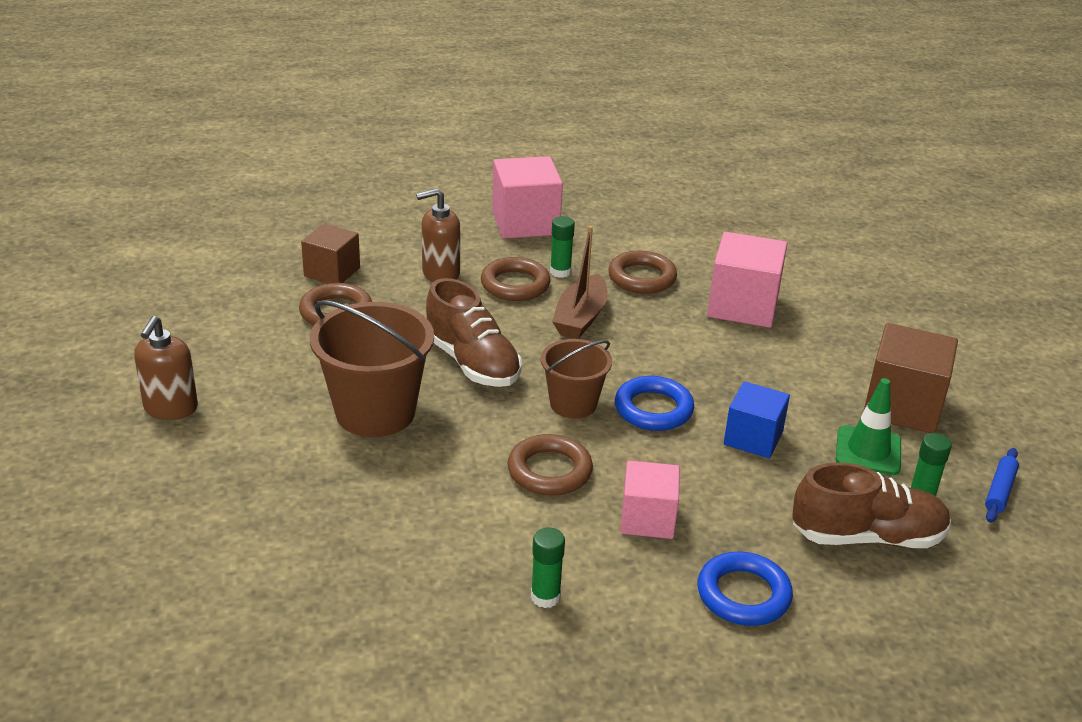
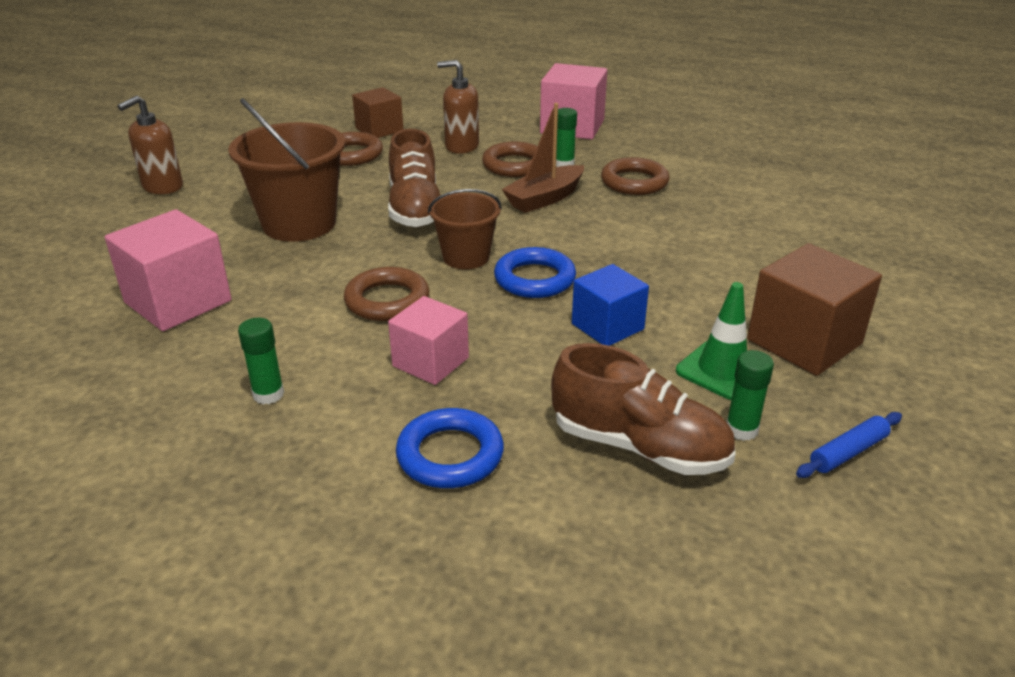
camera: 30 degrees right, 0 degrees up
pink cube [707,232,787,328] -> pink cube moved to [105,209,232,331]

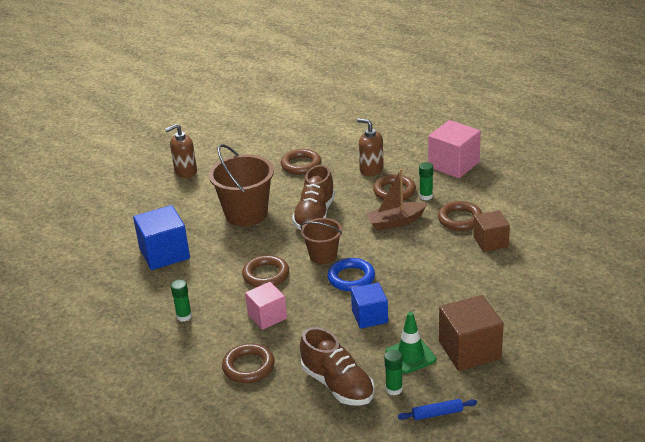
camera: 25 degrees right, 0 degrees up
pink cube [105,209,232,331] -> blue cube [133,205,190,270]
brown cube [352,87,403,138] -> brown cube moved to [473,210,510,252]
blue ring [396,408,504,488] -> brown ring [222,343,275,383]

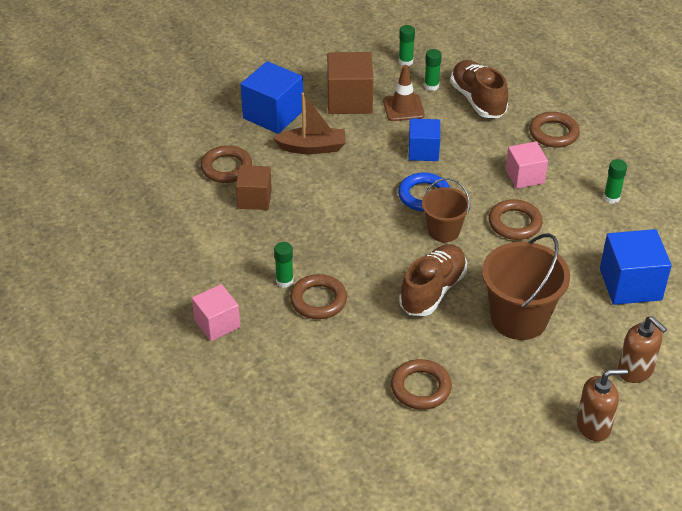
camera: 165 degrees left, 10 degrees up
brown soap dispenser [357,118,384,176] -> brown soap dispenser moved to [618,316,667,383]
brown boat [365,169,427,230] -> brown boat moved to [273,93,346,154]
green traffic cone [386,312,436,374] -> brown traffic cone [383,65,425,121]
blue rolling pin [398,399,477,420] -> green glue stick [399,25,415,66]
pink cube [428,120,481,178] -> pink cube [192,284,240,341], size x0.65
brown ring [438,201,482,231] -> brown ring moved to [201,145,252,183]
none -> blue cube [240,61,303,134]

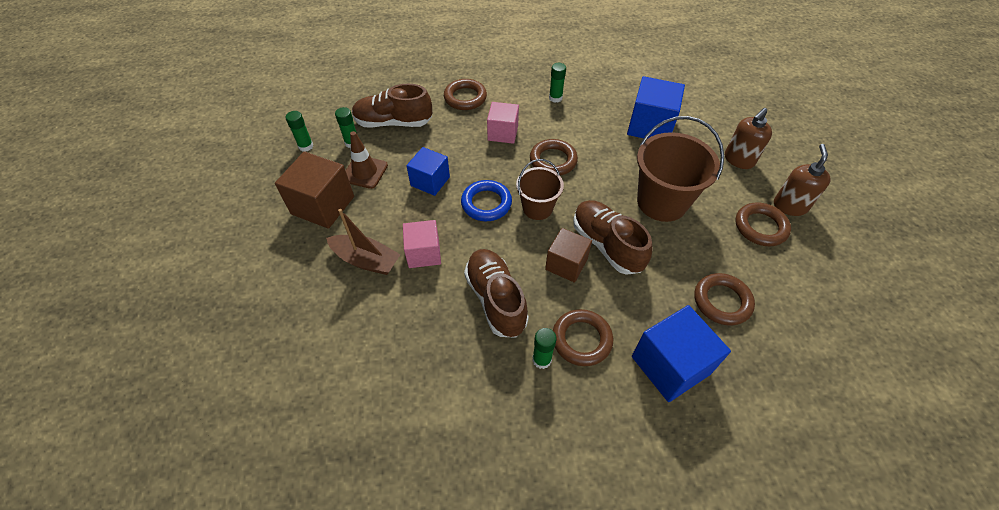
camera: 65 degrees left, 10 degrees up
pink cube [192,284,240,341] -> pink cube moved to [403,220,441,268]
brown ring [201,145,252,183] -> brown ring moved to [736,202,791,246]
brown cube [236,165,272,210] -> brown cube moved to [545,228,592,283]
blue cube [240,61,303,134] -> blue cube moved to [632,305,731,402]
brown boat [273,93,346,154] -> brown boat turned 90 degrees clockwise [326,209,401,275]
brown soap dispenser [618,316,667,383] -> brown soap dispenser turned 150 degrees clockwise [725,108,772,169]
none -> brown shoe [464,249,529,337]

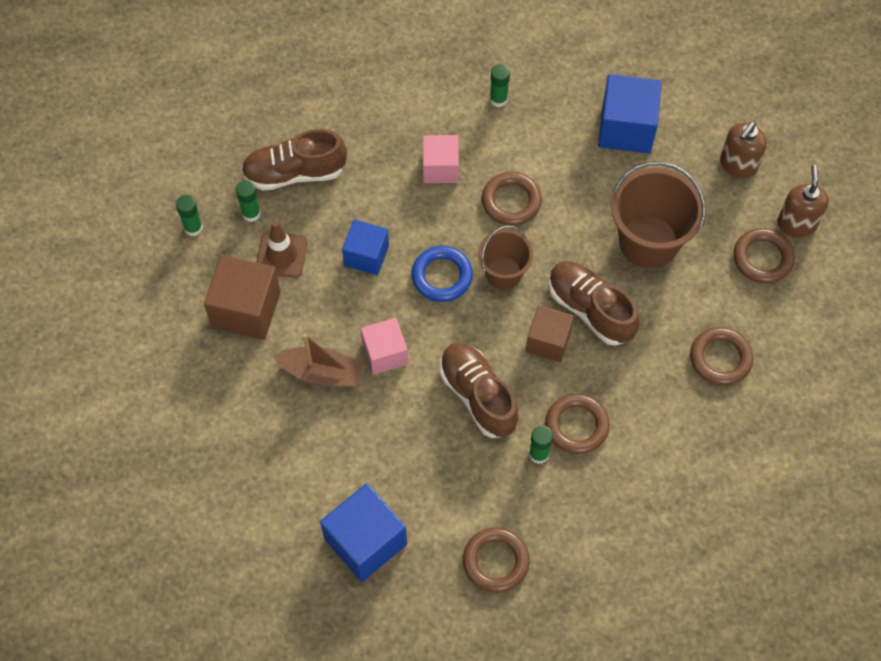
camera: 10 degrees left, 10 degrees up
brown ring [444,79,487,110] -> brown ring moved to [463,527,530,593]
blue cube [632,305,731,402] -> blue cube moved to [320,483,407,582]

